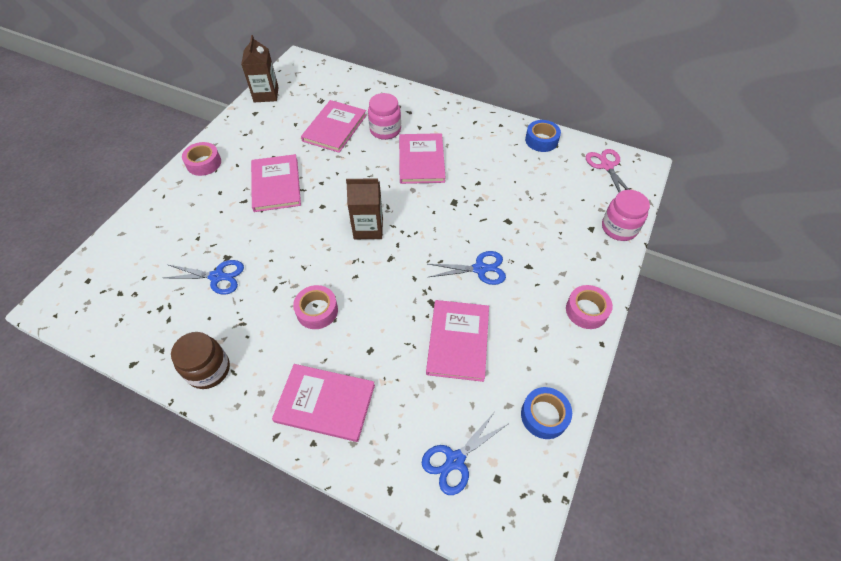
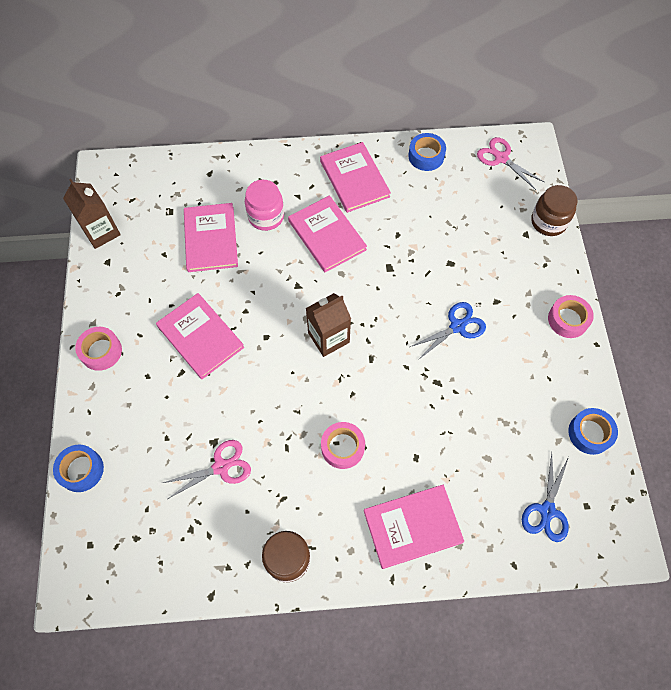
camera: 30 degrees left, 10 degrees up
blue scissors [164,260,244,295] -> pink scissors [163,440,251,499]
pink book [426,300,489,382] -> pink book moved to [320,142,391,213]
pink jar [602,190,650,241] -> brown jar [531,185,578,236]
none -> blue tape [53,445,104,492]

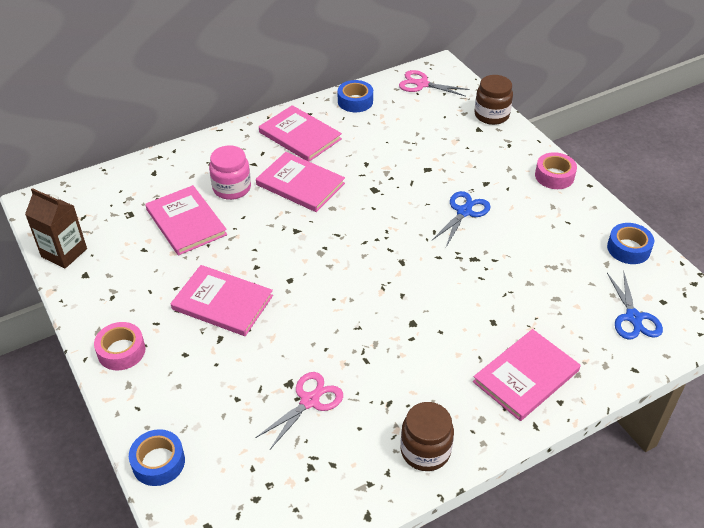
camera: 25 degrees left, 20 degrees down
brown carton [306,293,351,357] -> none
pink tape [321,422,365,469] -> none

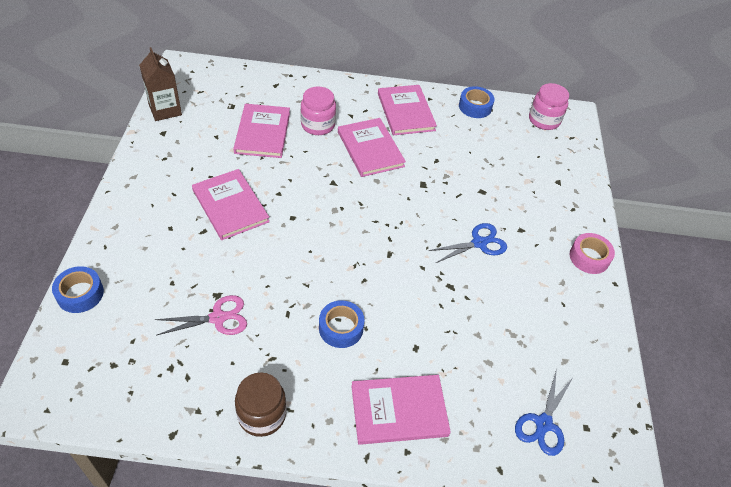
camera: 30 degrees right, 5 degrees up
pink tape [94,322,145,371] -> none
pink scissors [399,70,470,97] -> pink jar [529,83,569,130]
brown jar [474,75,513,125] -> none
blue tape [607,223,654,264] -> blue tape moved to [319,300,365,348]

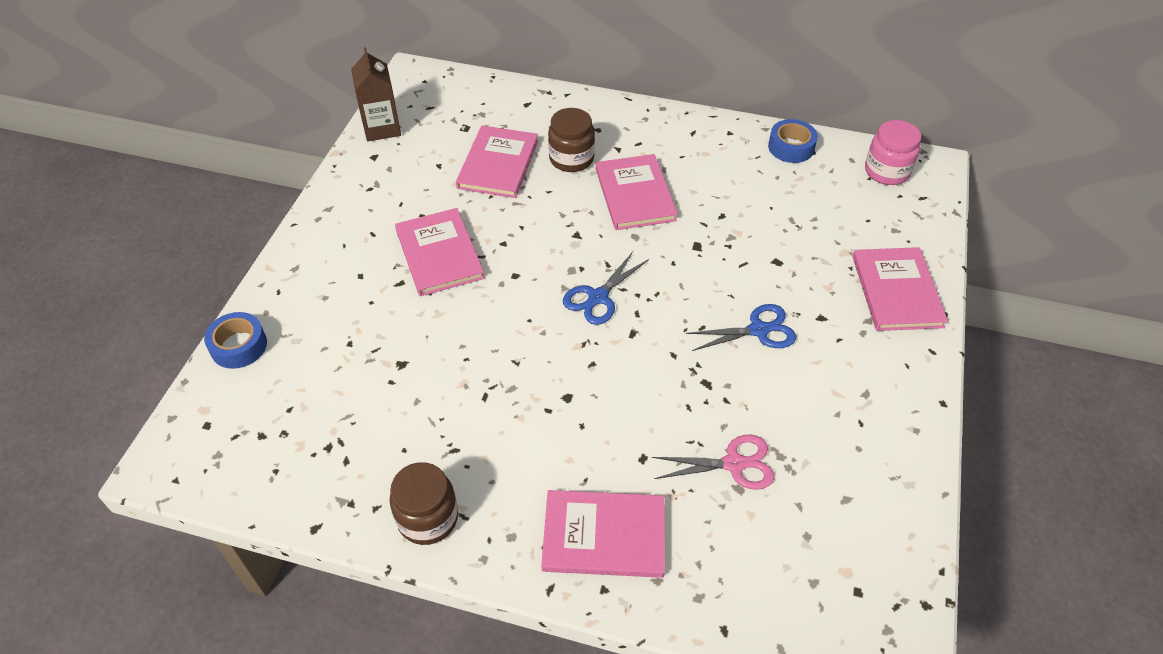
camera: 15 degrees right, 0 degrees up
pink scissors [155,295,247,336] -> pink scissors moved to [652,435,775,490]
pink jar [301,86,336,135] -> brown jar [548,108,595,172]
blue tape [319,300,365,348] -> none
pink book [378,85,437,135] -> pink book moved to [853,247,948,331]
blue scissors [515,369,573,456] -> blue scissors moved to [563,252,649,325]
pink tape [570,233,615,274] -> none

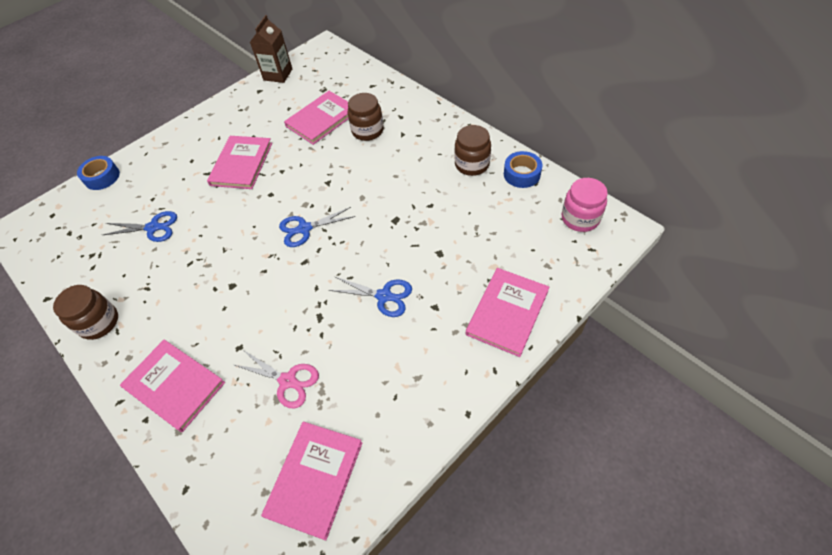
camera: 35 degrees right, 5 degrees up
pink book [596,154,678,230] -> pink book moved to [261,422,362,541]
none -> blue scissors [103,211,177,242]
none -> brown jar [454,125,491,176]

